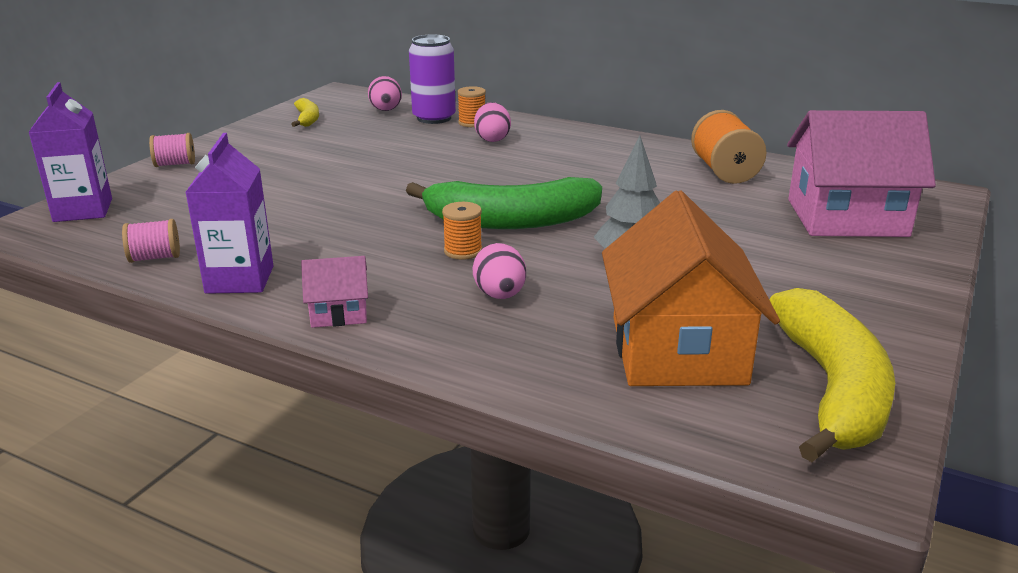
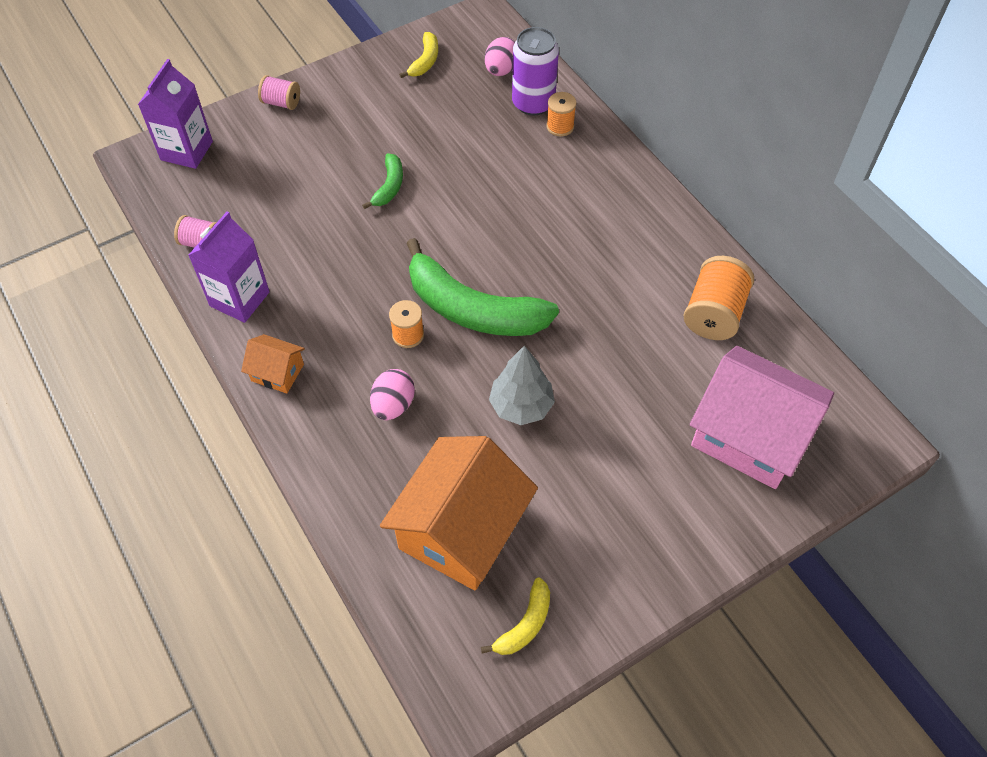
camera: 30 degrees right, 30 degrees up
pink house [301,256,368,328] -> orange house [241,334,305,394]
pink egg [474,102,511,142] -> none
yellow banana [770,288,895,462] -> yellow banana [481,578,550,655], size x0.46
none -> green banana [362,153,403,209]

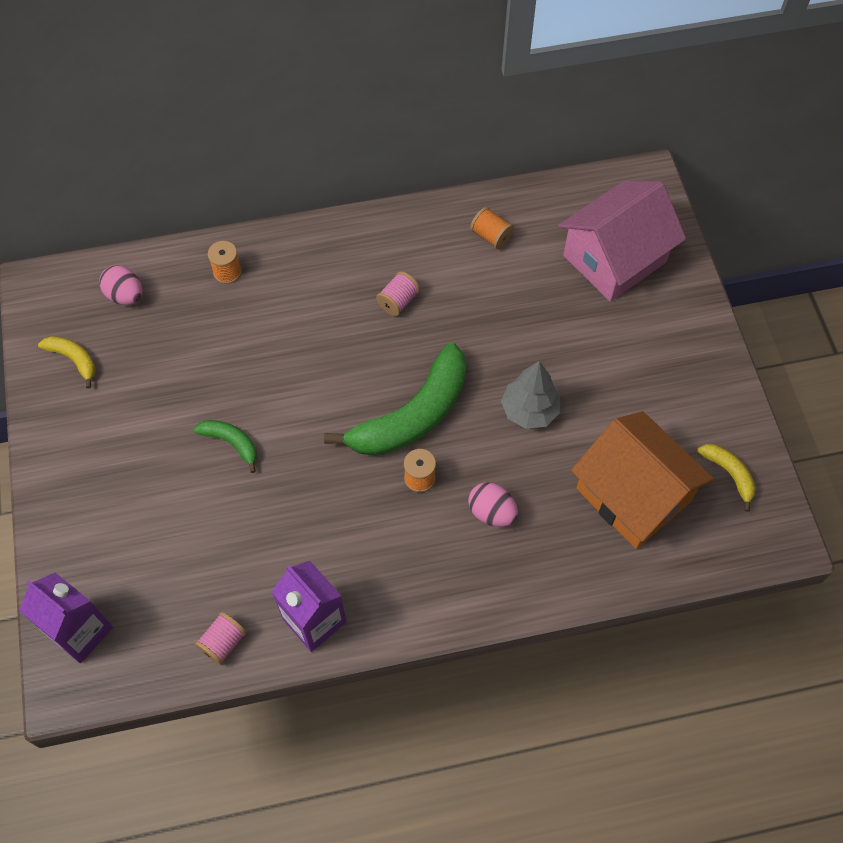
camera: 70 degrees left, 5 degrees up
orange house [241,334,305,394] -> none
pink spool [258,75,300,110] -> pink spool moved to [376,271,420,316]
purple can [512,27,559,116] -> none
orange spool [683,256,754,340] -> orange spool [470,207,514,249], size x0.59

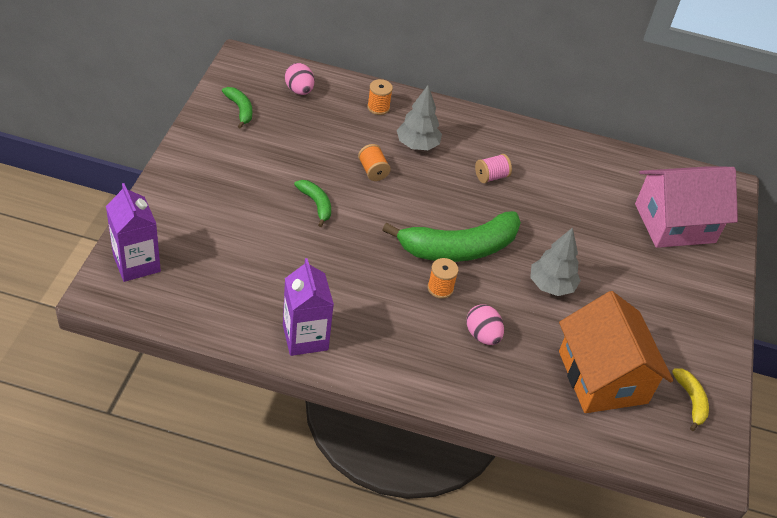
camera: 20 degrees right, 15 degrees down
yellow banana [38,336,96,388] -> green banana [222,87,252,129]
pink spool [195,612,247,665] -> none
orange spool [470,207,514,249] -> orange spool moved to [358,144,391,181]
none -> grey tree [397,85,442,150]

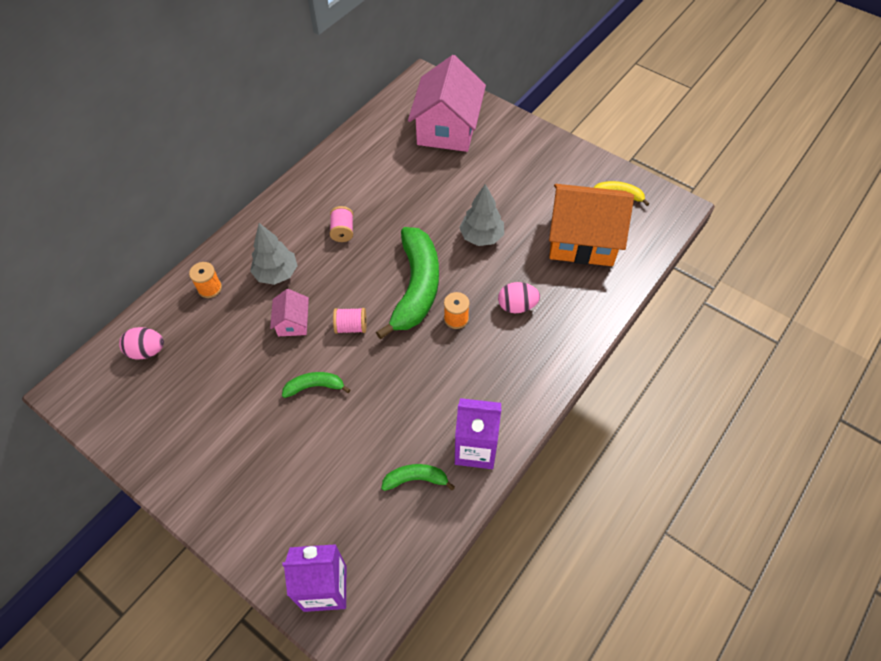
camera: 60 degrees left, 10 degrees up
green banana [222,87,252,129] -> green banana moved to [381,464,455,491]
orange spool [358,144,391,181] -> pink house [270,289,309,336]
none -> pink spool [333,308,367,334]

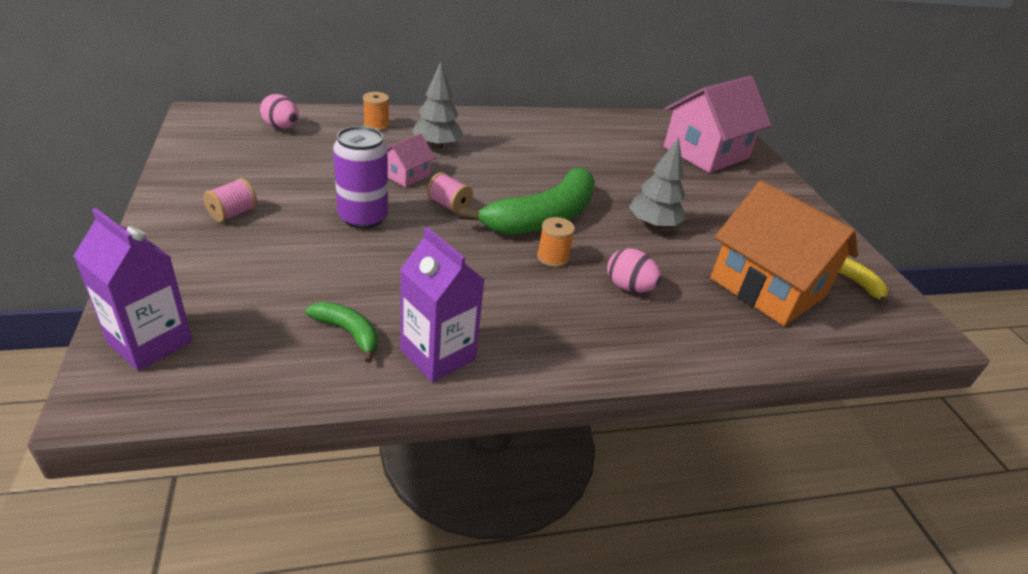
camera: 35 degrees right, 20 degrees down
green banana [282,372,350,398] -> purple can [333,126,388,229]
pink spool [330,206,353,242] -> pink spool moved to [203,178,257,222]

